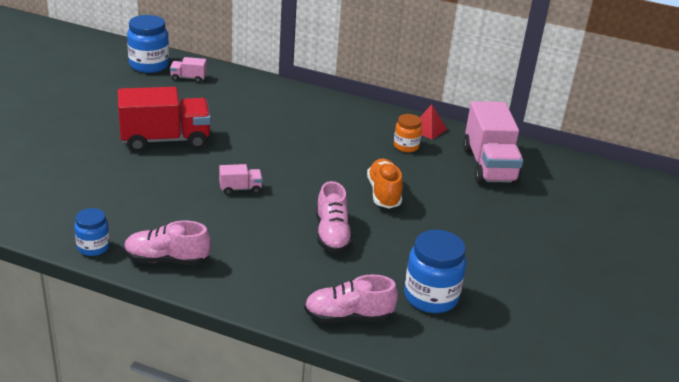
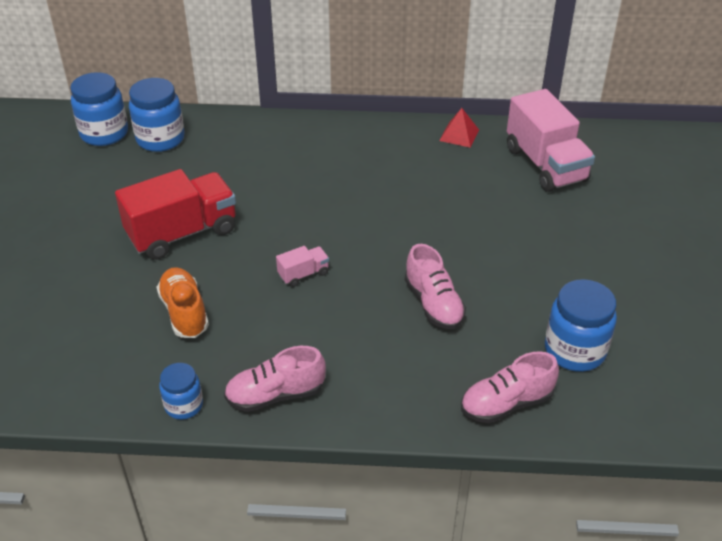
camera: 15 degrees left, 10 degrees up
pink truck [170,57,207,83] -> blue jar [129,78,185,152]
orange shoe [367,159,403,209] -> orange shoe moved to [156,267,209,338]
orange jar [394,114,422,152] -> none

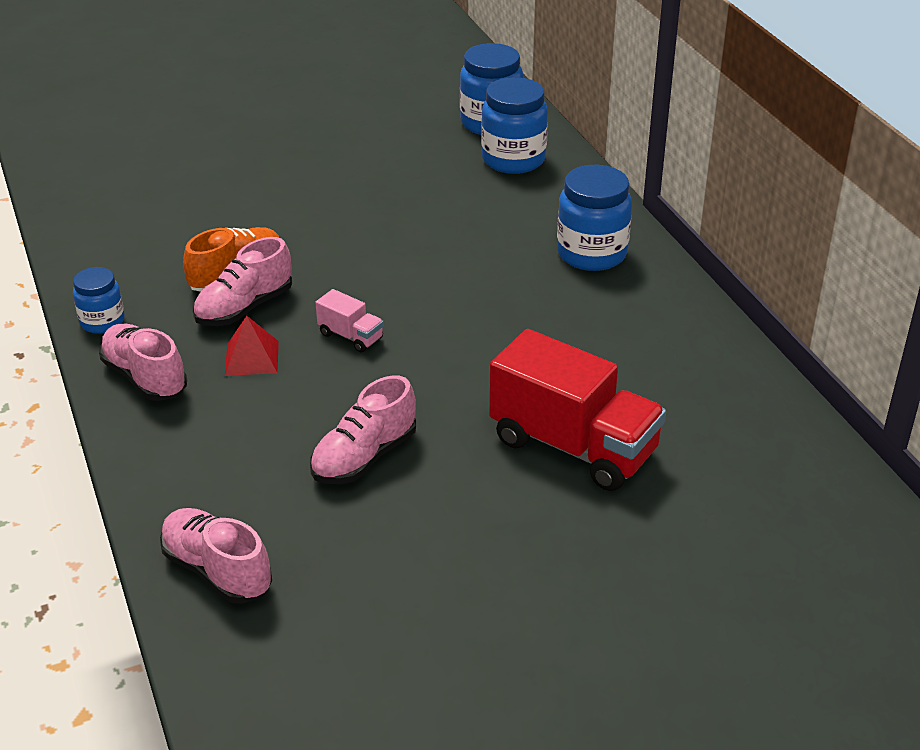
camera: 65 degrees right, 5 degrees down
red truck [115,169,236,260] -> red truck moved to [489,329,666,491]
red pyramid [439,108,479,148] -> red pyramid moved to [225,316,279,376]
pink truck [507,89,595,192] -> none
blue jar [545,279,617,372] -> blue jar moved to [557,165,632,271]
none -> pink shoe [193,237,292,326]

